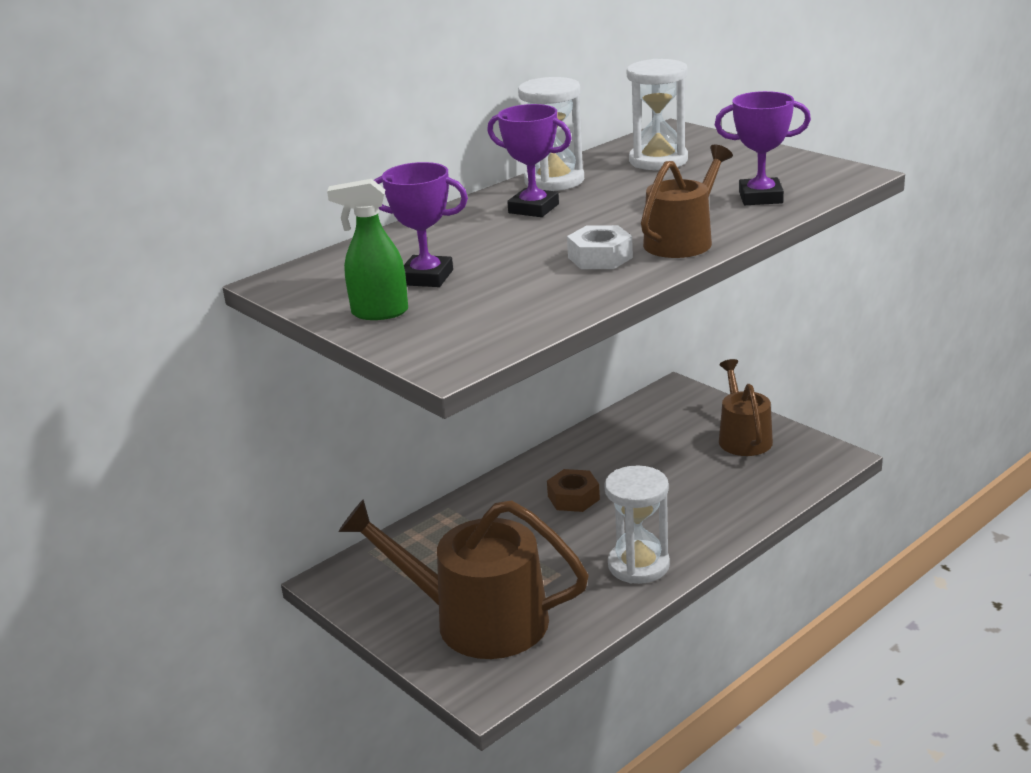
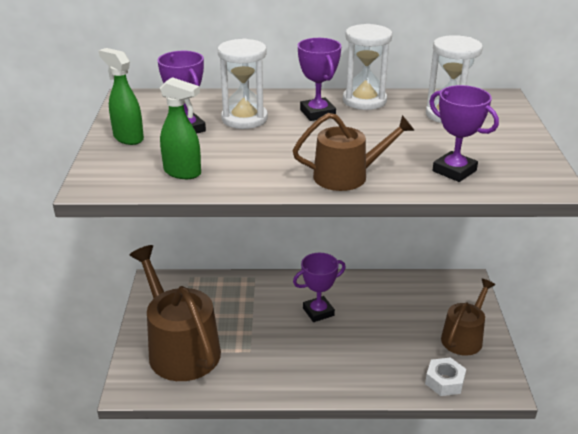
camera: 40 degrees right, 5 degrees up
brown nut [547,469,600,512] -> purple trophy [293,253,346,322]
white nut [567,225,633,269] -> white nut moved to [425,357,466,396]
white hourglass [604,465,670,584] -> white hourglass moved to [218,38,268,129]
none -> green spray bottle [160,77,201,179]

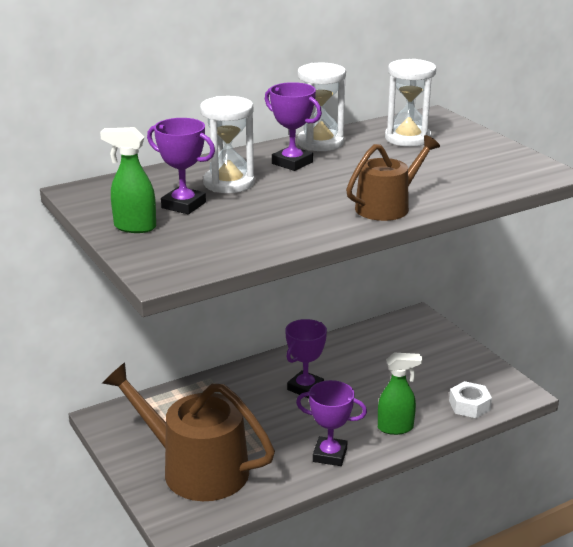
camera: 30 degrees left, 5 degrees down
green spray bottle [160,77,201,179] -> green spray bottle moved to [378,353,422,435]
purple trophy [429,85,499,182] -> purple trophy moved to [296,380,367,466]
brown watering can [441,279,495,356] -> none

